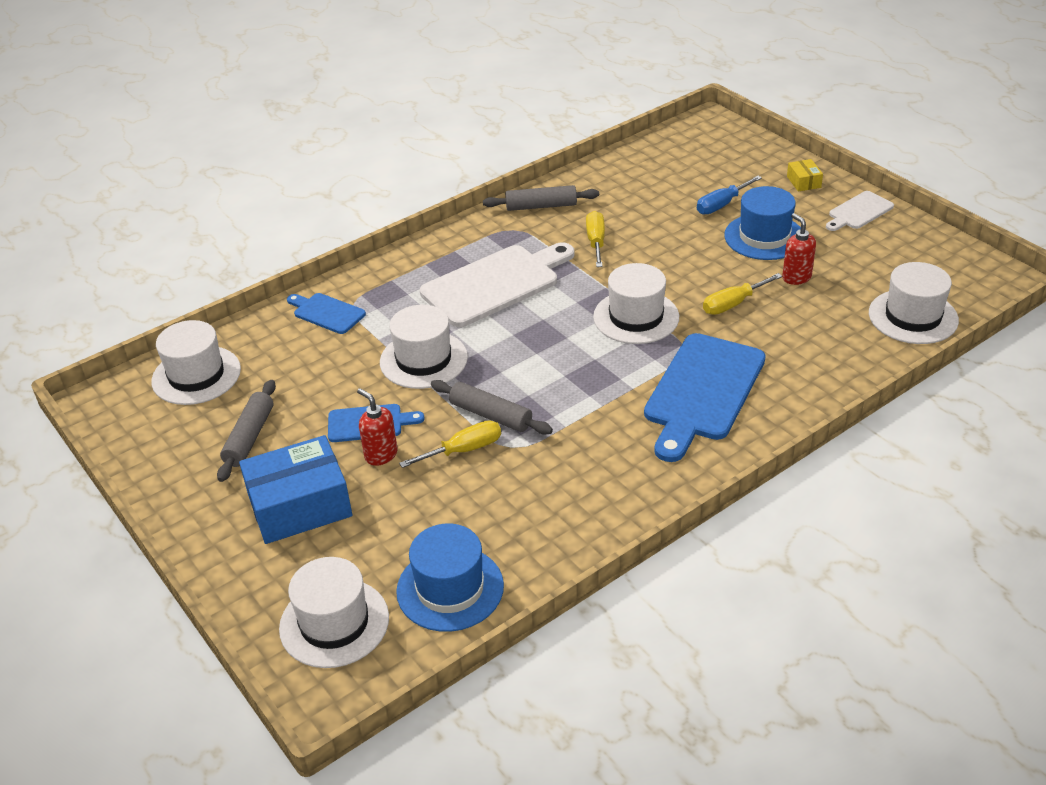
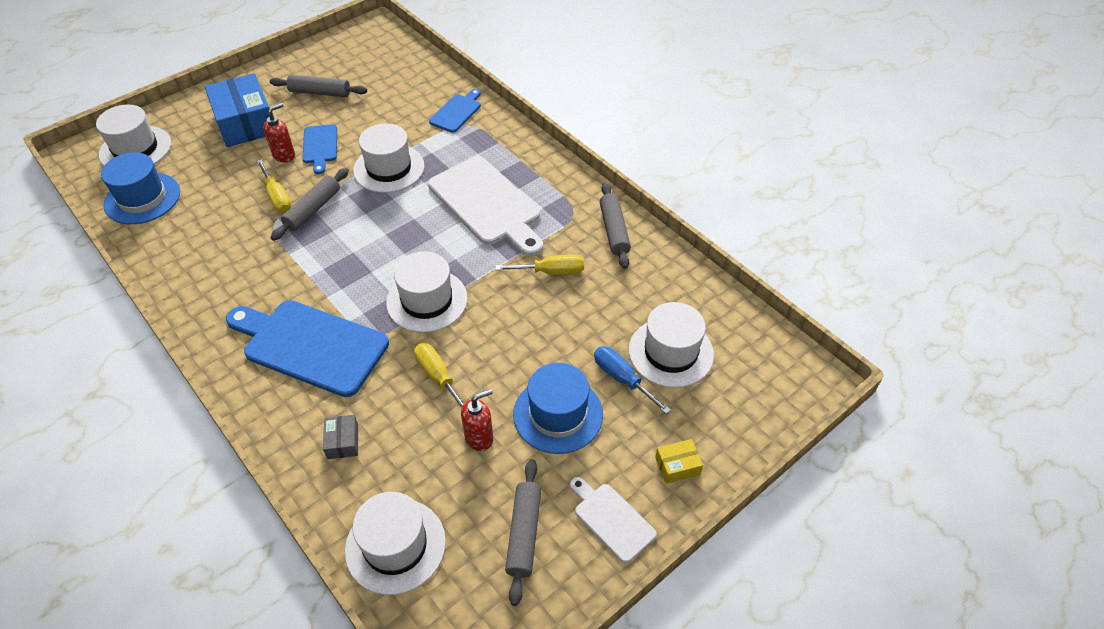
camera: 85 degrees right, 10 degrees up
white hat [151,320,241,405] -> white hat moved to [629,302,714,388]
none -> grey box [323,415,358,459]
none -> grey rolling pin [505,459,541,606]

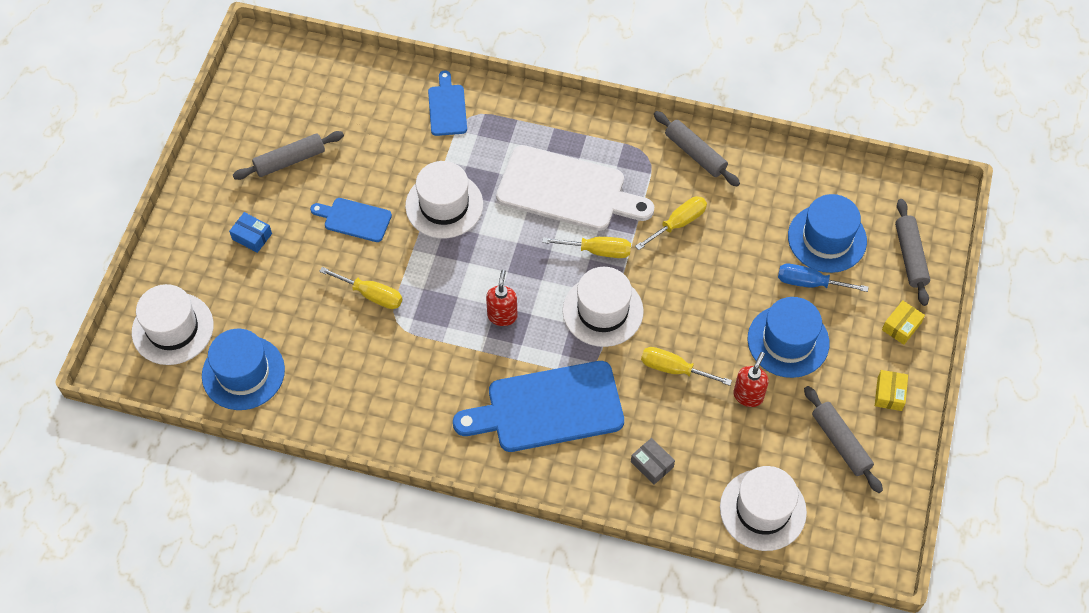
camera: 35 degrees left, 10 degrees up
blue box [205,73,269,147] -> blue box [229,212,272,253], size x0.44
red soap dispenser [263,103,295,162] -> red soap dispenser moved to [486,270,518,326]
grey rolling pin [270,168,349,241] -> grey rolling pin moved to [895,199,930,306]
blue cutting board [302,124,337,174] -> blue cutting board turned 150 degrees clockwise [310,198,392,242]
white cutting board [570,477,657,563] -> yellow box [875,370,908,411]
white hat [629,302,714,388] -> blue hat [788,194,867,273]
none -> yellow screwdriver [542,237,631,258]

